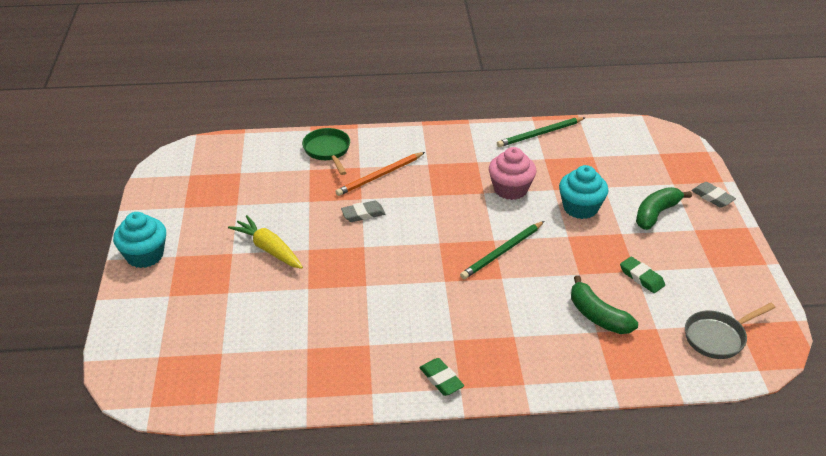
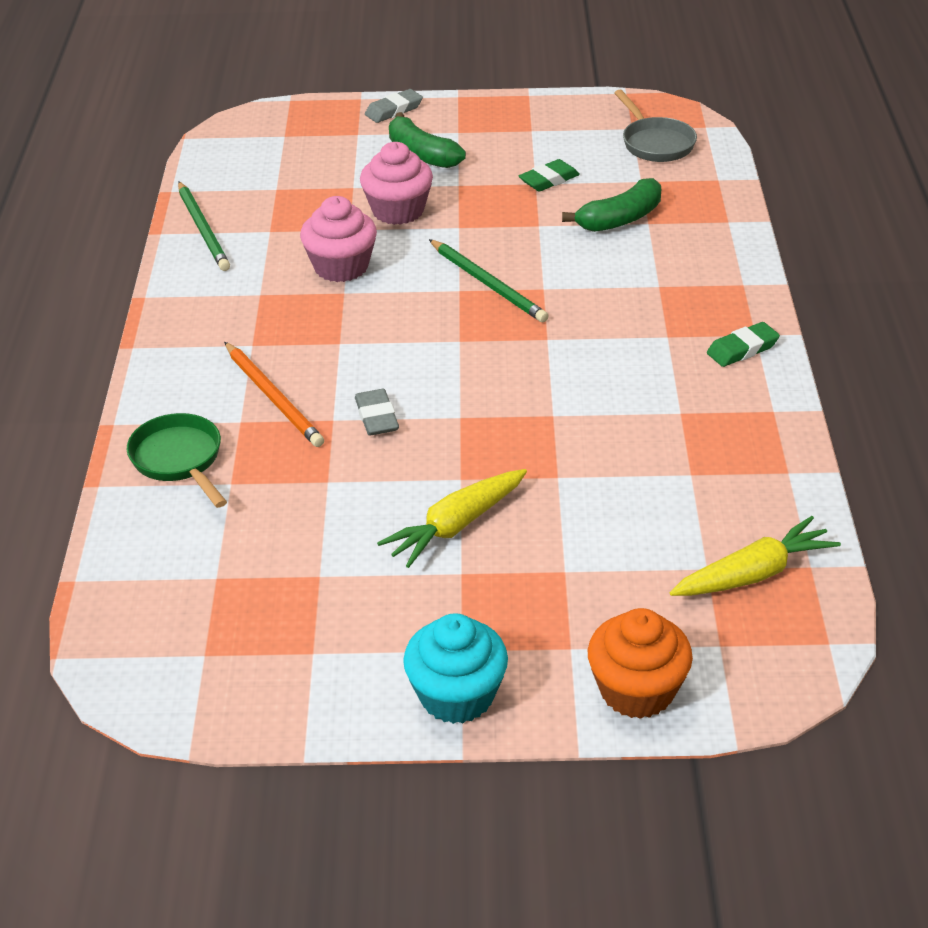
camera: 85 degrees left, 0 degrees up
green pan [302,128,350,175] -> green pan turned 75 degrees clockwise [127,413,227,508]
turquoise cupcake [559,165,609,219] -> pink cupcake [360,142,433,225]
none -> orange cupcake [588,608,693,719]
none -> yellow carrot [670,516,841,596]

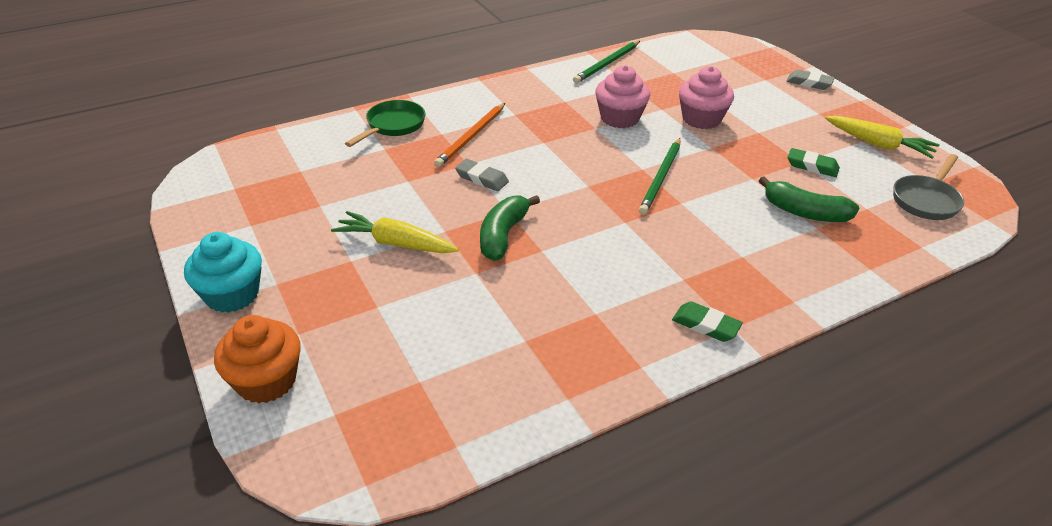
camera: 60 degrees right, 0 degrees up
grey eraser [355,389,399,436] -> grey eraser turned 75 degrees clockwise [455,159,509,191]
green banana [389,112,466,168] -> green banana moved to [480,195,540,261]
yellow carrot [670,516,841,596] -> yellow carrot moved to [825,116,940,159]

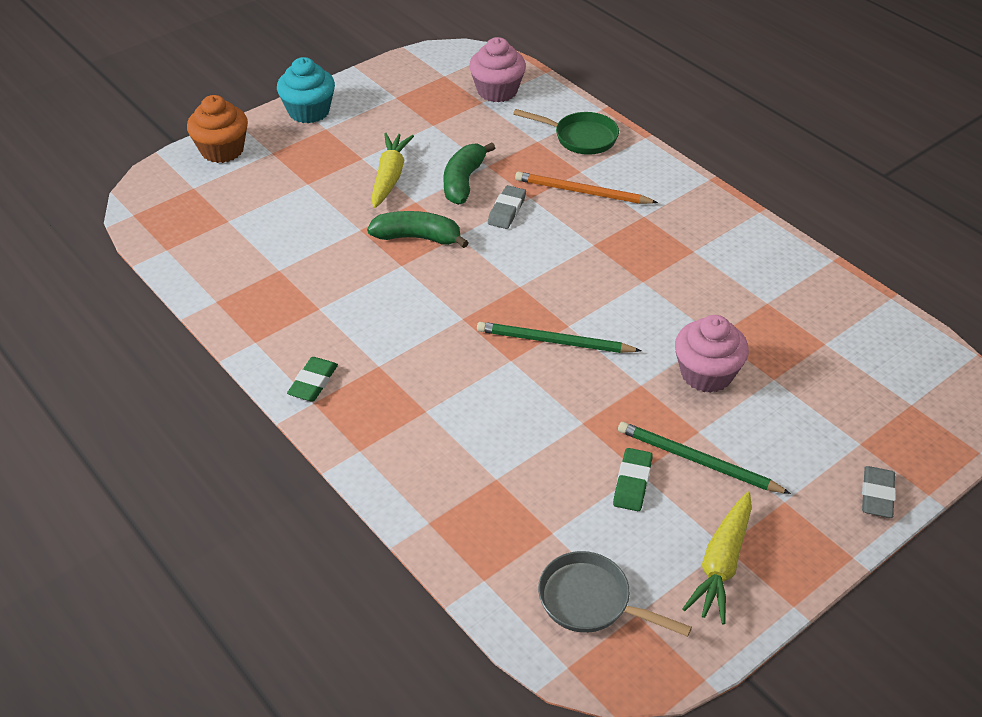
camera: 80 degrees right, 5 degrees up
green pencil [573,41,640,83] -> green pencil moved to [618,422,791,494]
pink cupcake [595,65,650,128] -> pink cupcake moved to [469,37,526,102]
green banana [759,176,859,222] -> green banana moved to [443,143,495,205]

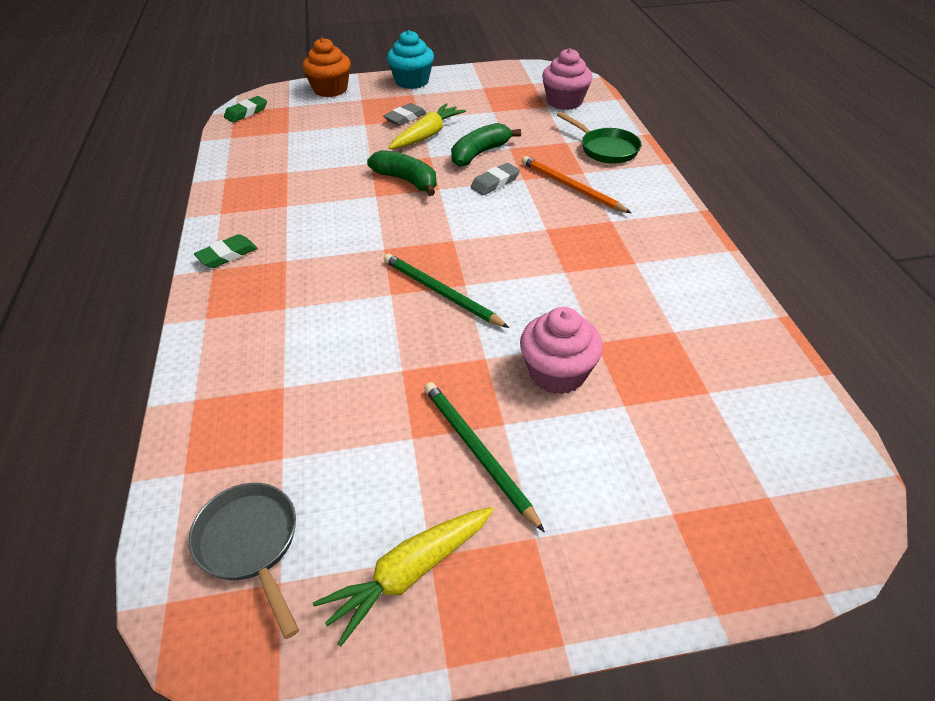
camera: 30 degrees right, 0 degrees up
green eraser [613,448,653,511] -> green eraser moved to [224,96,267,122]
grey eraser [862,466,896,518] -> grey eraser moved to [383,103,426,126]

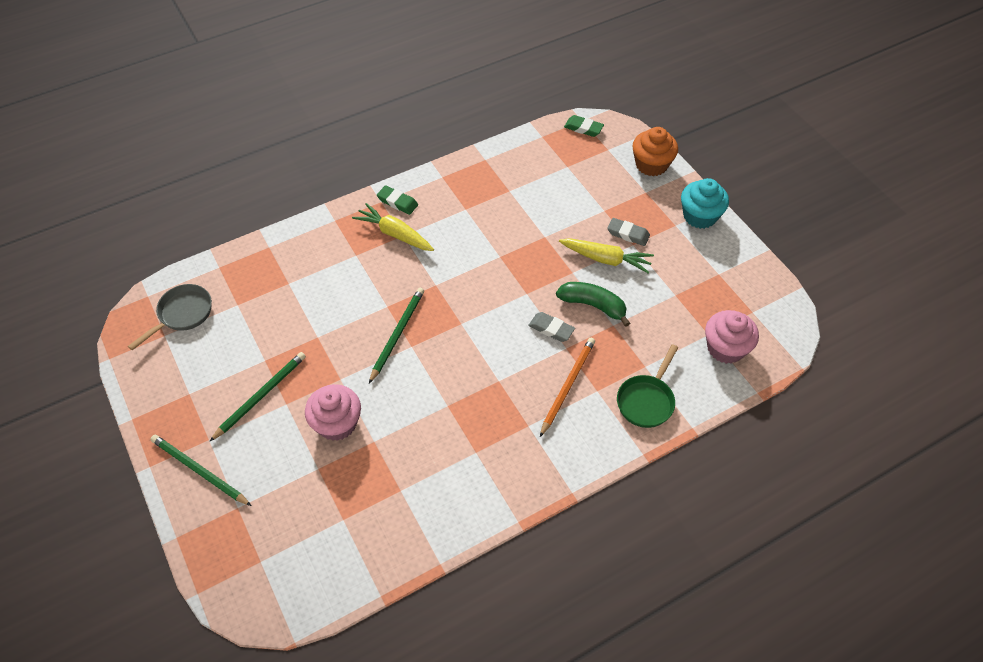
camera: 70 degrees right, 10 degrees up
yellow carrot [313,507,494,647] -> yellow carrot moved to [352,203,434,251]
green banana [367,150,437,196] -> none
none -> green pencil [151,435,251,506]

